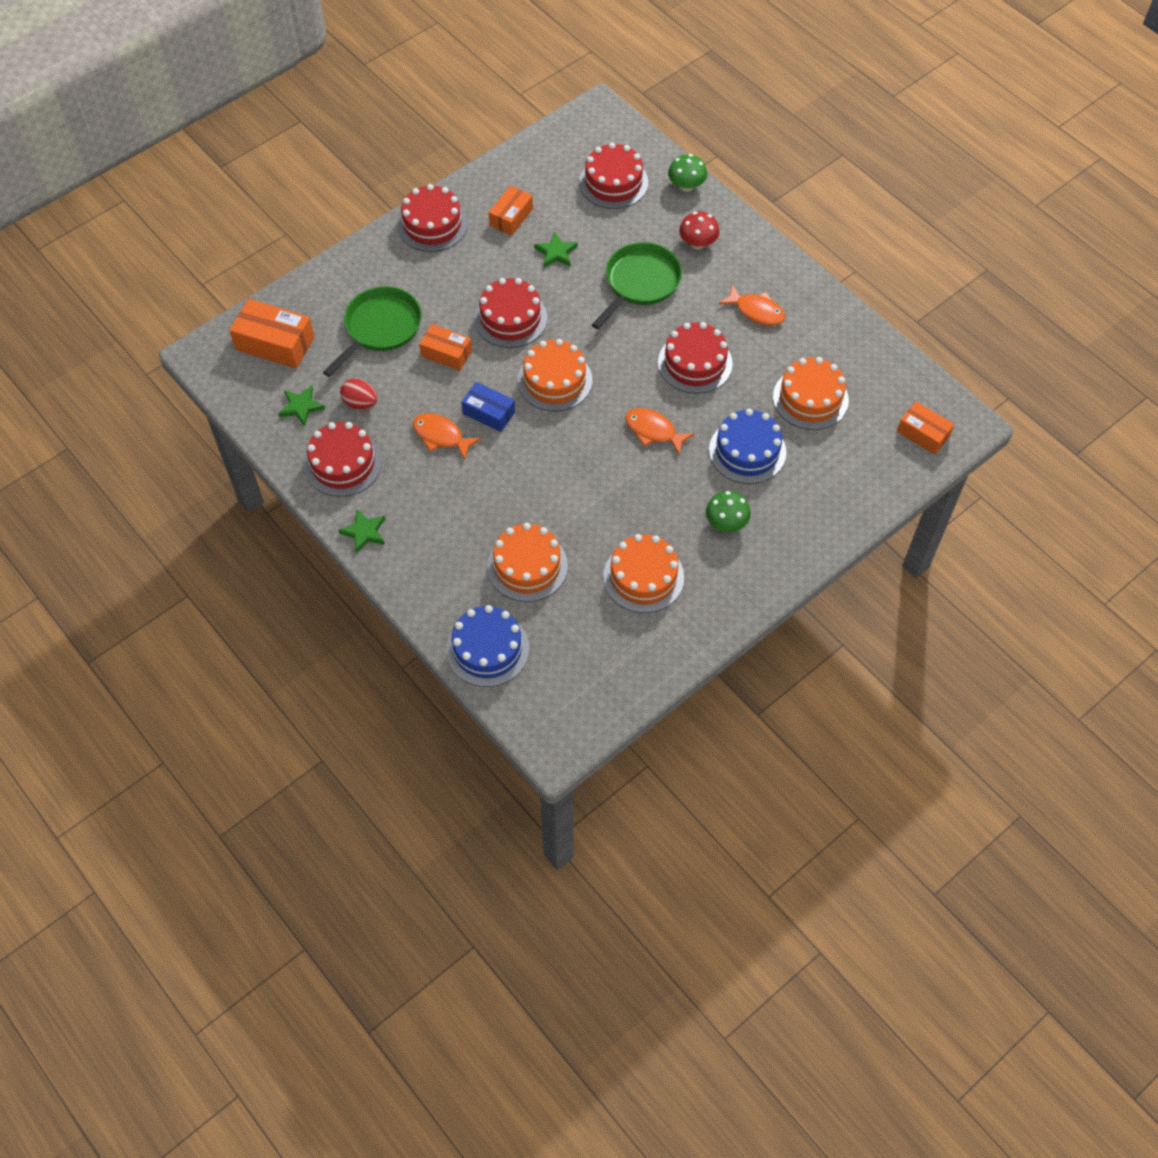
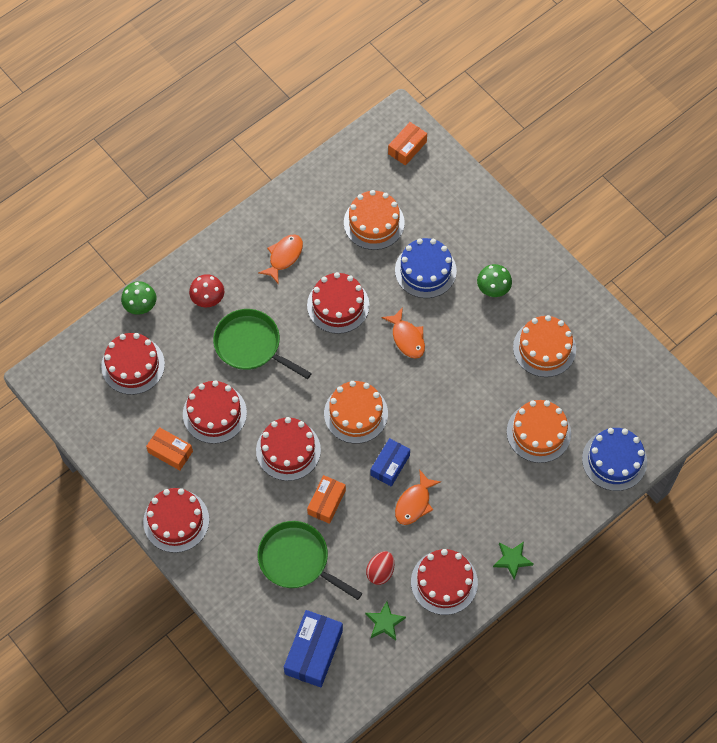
camera: 90 degrees left, 5 degrees up
orange box [229,299,315,368] -> blue box [284,610,343,688]
green star [534,232,577,268] -> red cake [183,380,247,444]
orange fish [625,408,694,455] -> orange fish turned 60 degrees counterclockwise [382,307,425,359]

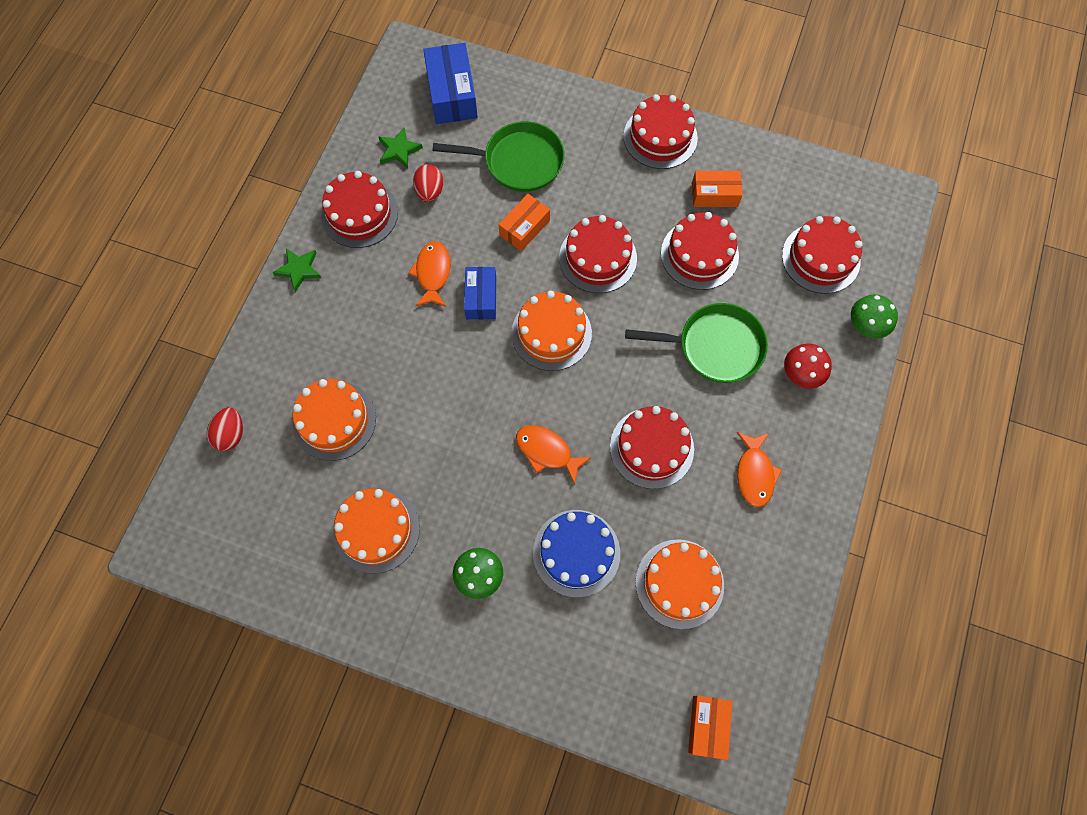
camera: 150 degrees right, 5 degrees up
orange box [307,475,346,524] -> orange box turned 45 degrees clockwise [498,194,550,251]
blue cake [582,428,647,491] -> red egg [207,407,243,451]

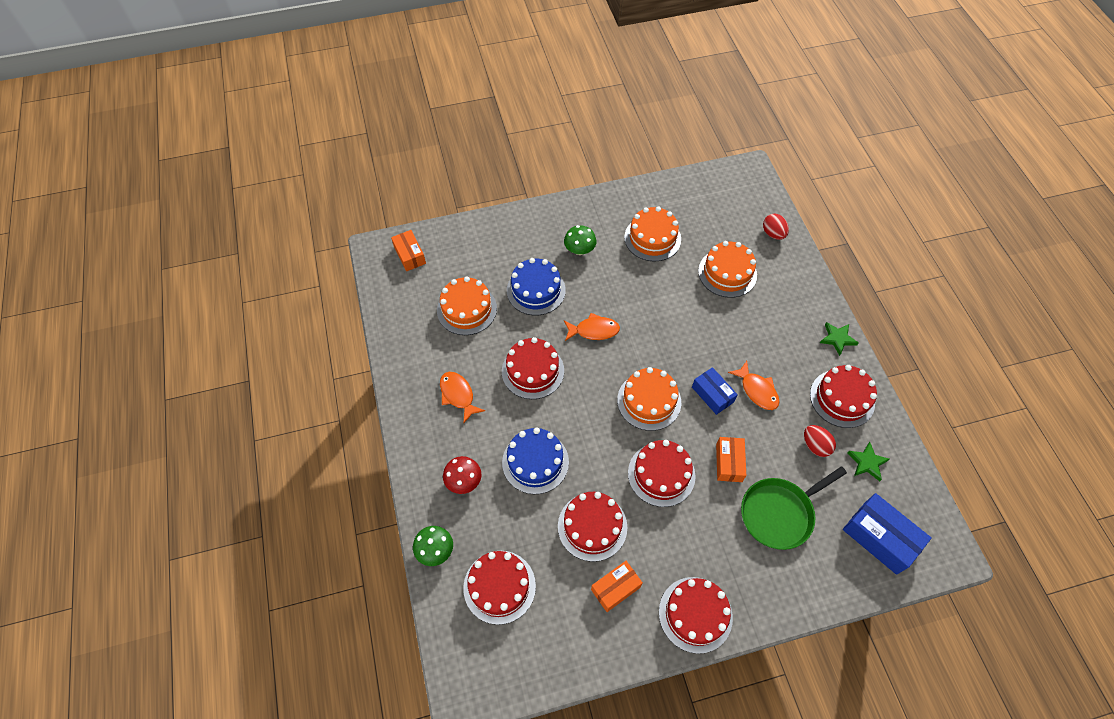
camera: 145 degrees right, 10 degrees down
green pan [625,303,768,383] -> blue cake [502,428,569,494]

